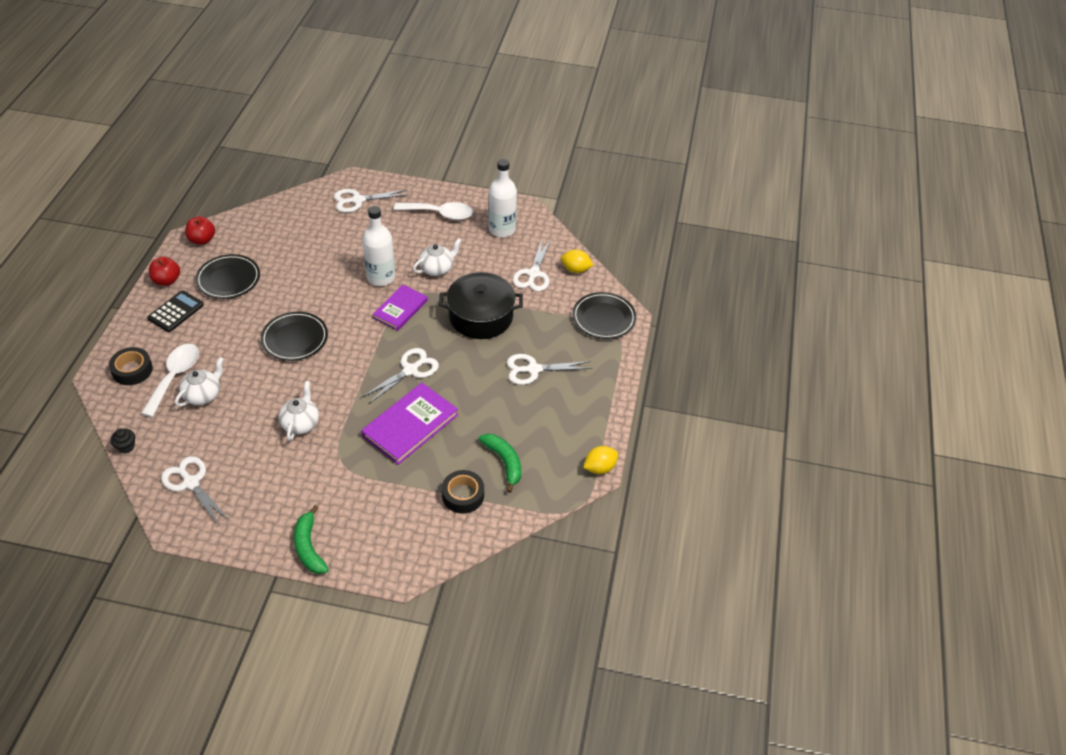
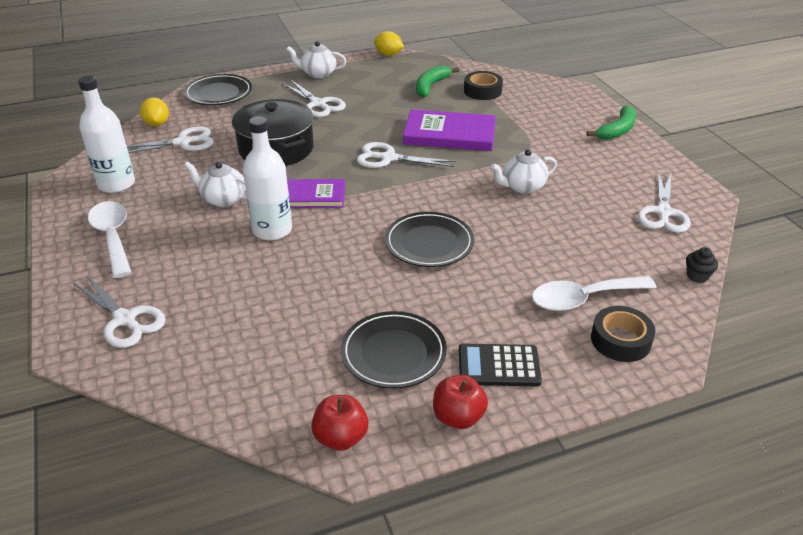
camera: 120 degrees left, 10 degrees down
white teapot [175,357,224,407] -> white teapot moved to [286,41,346,78]

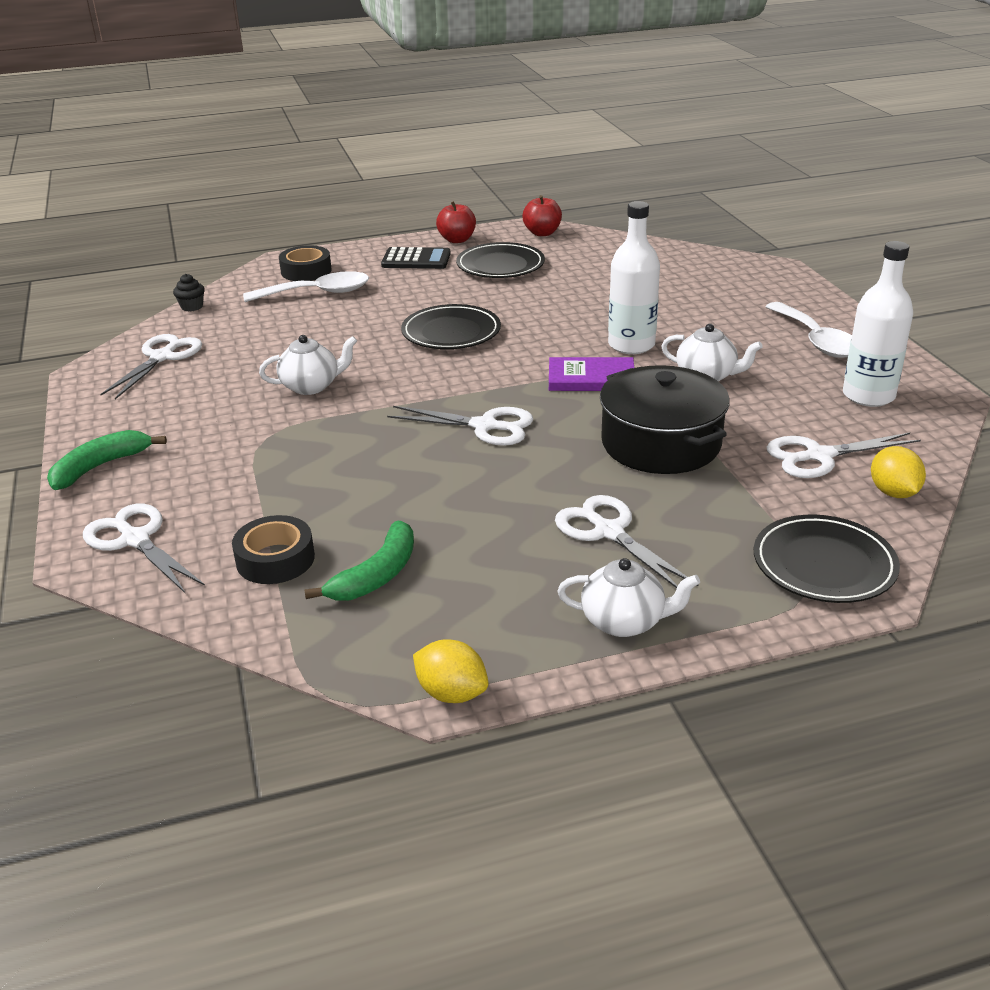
camera: 175 degrees left, 5 degrees down
white scissors [73,275,166,348] -> white scissors moved to [83,504,205,593]
purple book [403,109,496,151] -> none

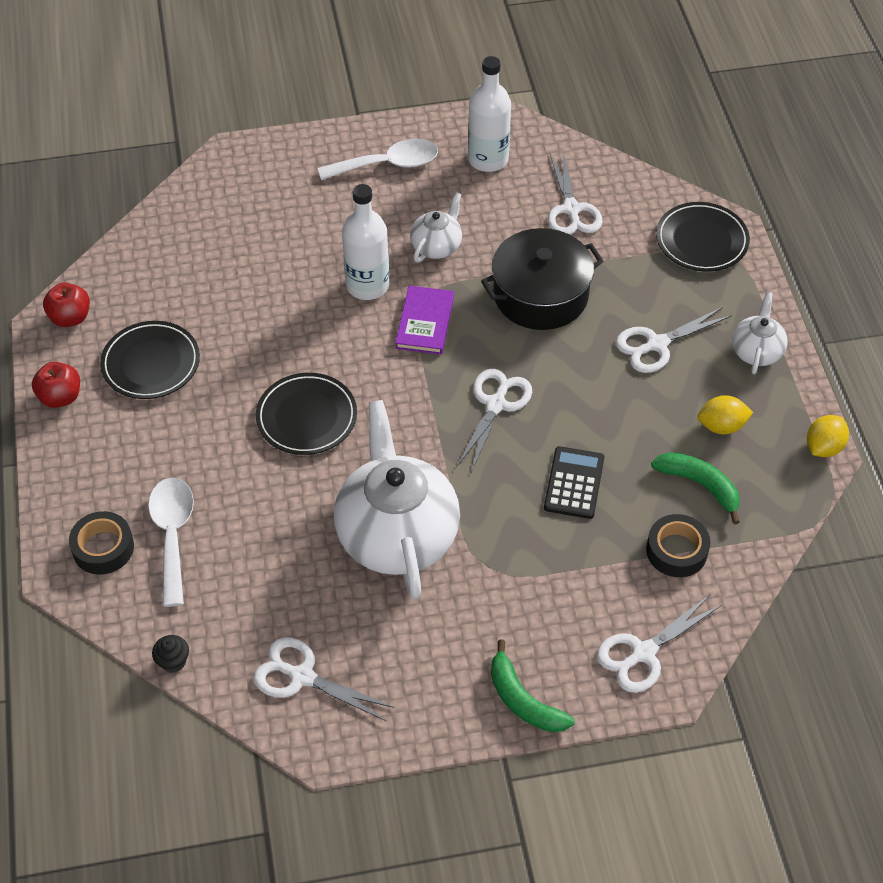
camera: 85 degrees left, 20 degrees up
white teapot [259,335,357,395] -> white teapot [334,400,460,599], size x2.09
black calculator [381,247,451,269] -> black calculator moved to [544,446,604,519]
yellow lemon [871,446,926,498] -> yellow lemon moved to [698,395,753,434]

